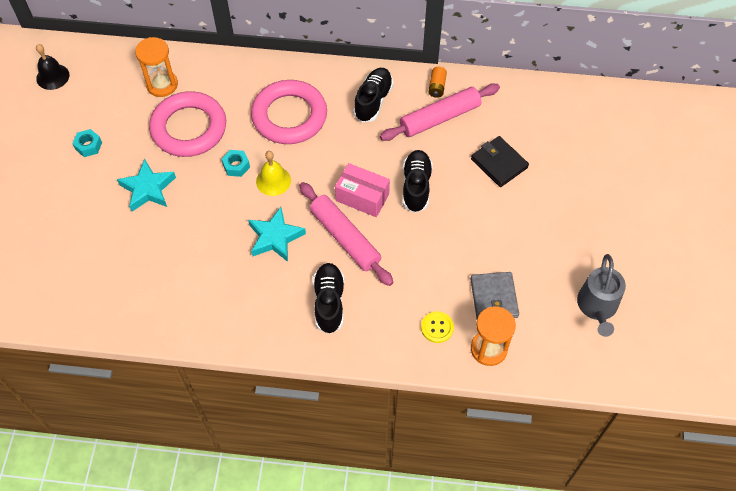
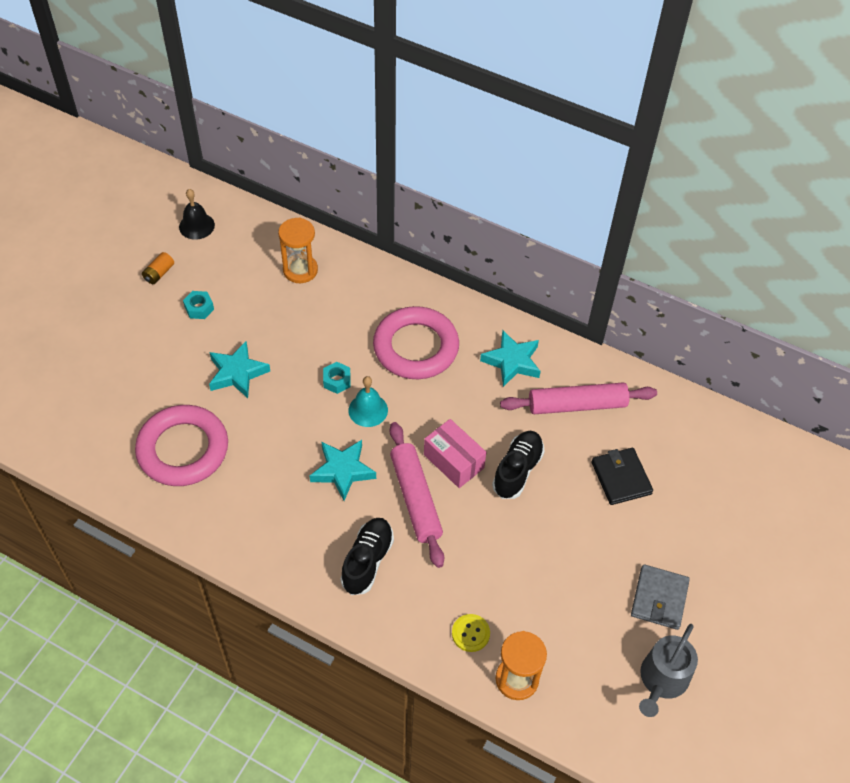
camera: 20 degrees right, 5 degrees down
pink ring [149,91,226,157] -> pink ring moved to [135,405,228,486]
yellow bell [256,151,291,196] -> turquoise bell [349,376,388,427]
black shoe [353,68,393,122] -> turquoise star [480,330,541,387]
orange battery [428,67,447,98] -> orange battery moved to [142,252,174,284]
grey wallet [470,272,519,318] -> grey wallet moved to [631,564,690,630]

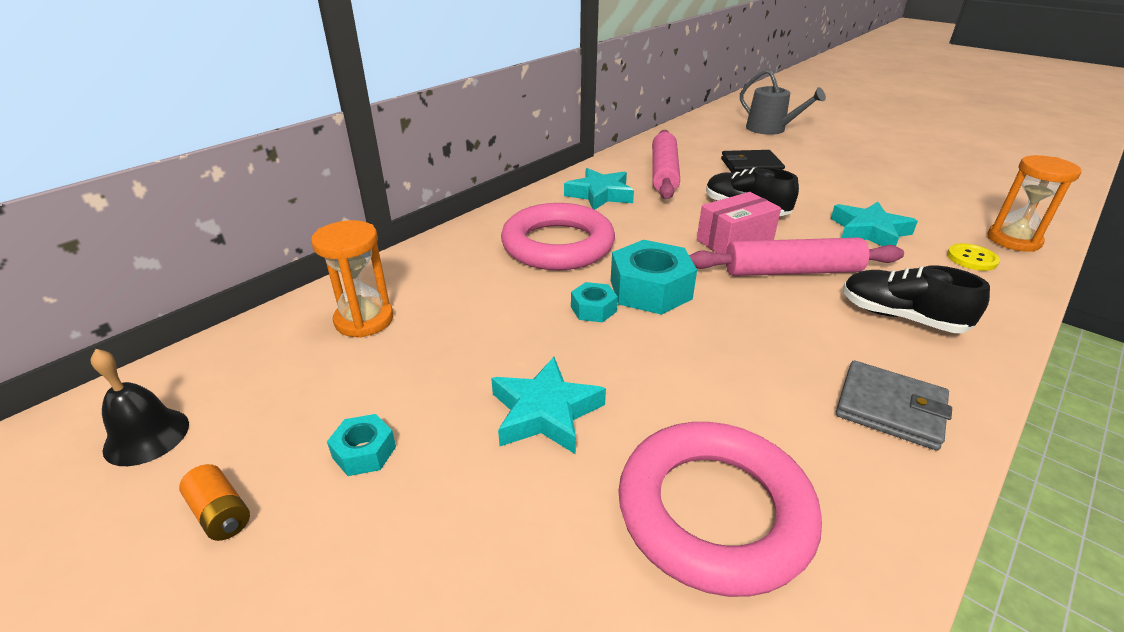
camera: 75 degrees left, 20 degrees down
turquoise star [310,440,376,501] -> turquoise star moved to [831,201,918,246]
turquoise bell [349,376,388,427] -> turquoise nut [611,240,697,315]
grey wallet [631,564,690,630] -> grey wallet moved to [836,361,952,451]
grey watering can [639,624,698,717] -> grey watering can moved to [740,69,826,135]

